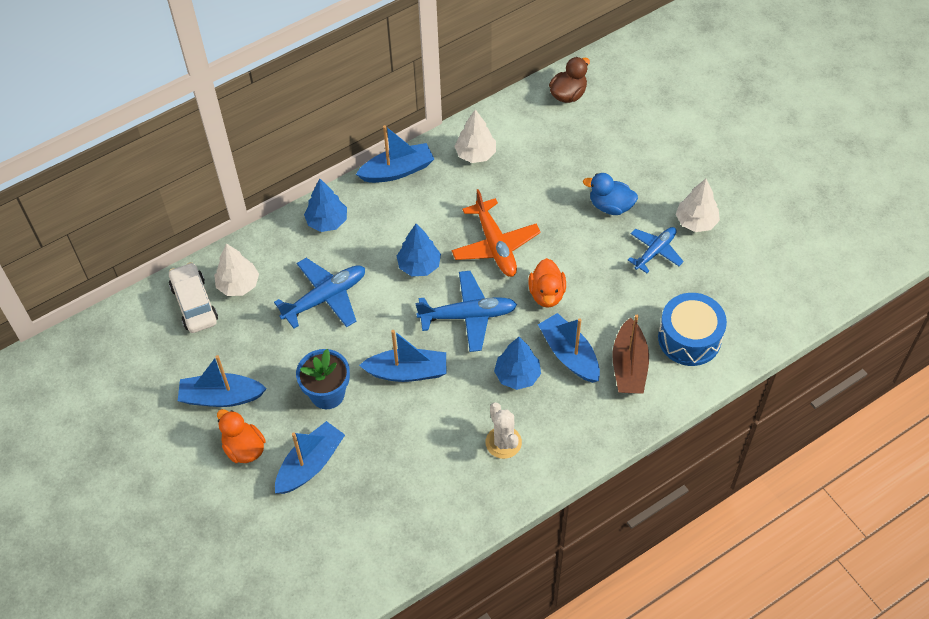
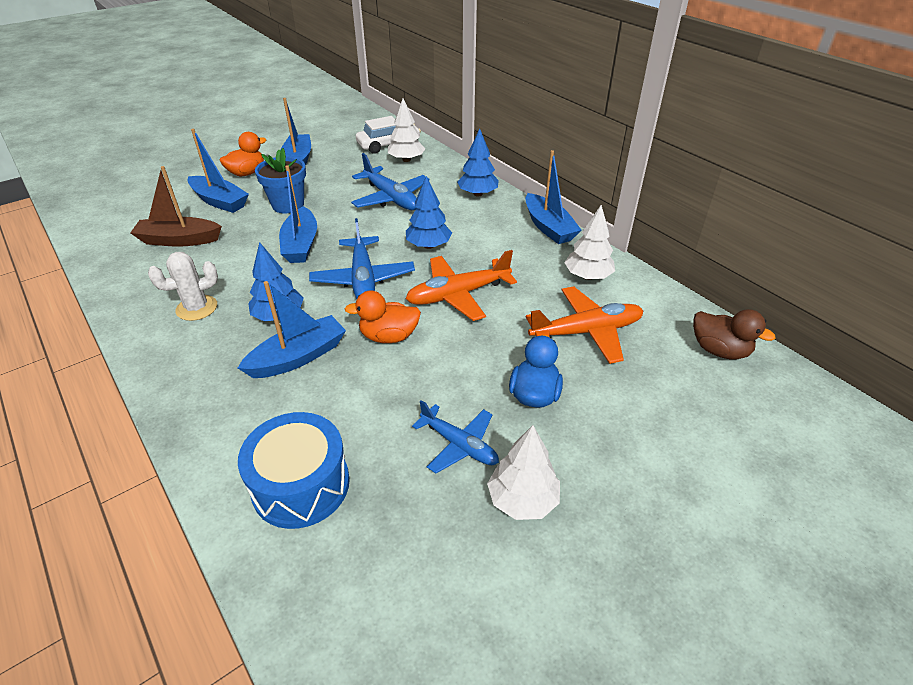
camera: 85 degrees right, 15 degrees down
brown boat [612,315,649,394] -> brown boat moved to [130,166,222,247]
none -> orange plane [526,287,643,364]

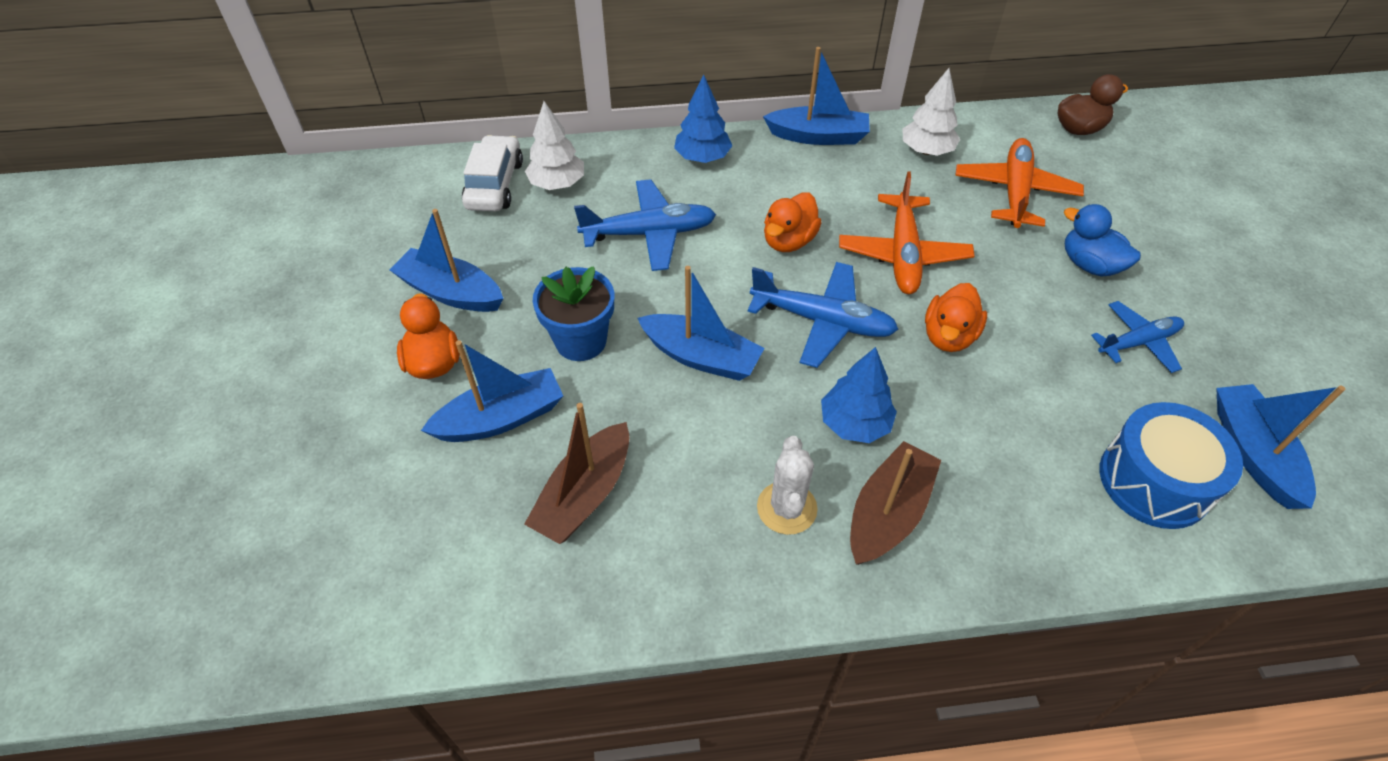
camera: 60 degrees left, 10 degrees up
blue boat [238,281,346,378] -> blue boat moved to [1216,384,1345,509]
blue tree [406,176,452,249] -> orange duck [764,193,822,252]
white tree [487,425,560,520] -> none
none -> brown boat [850,441,941,565]

